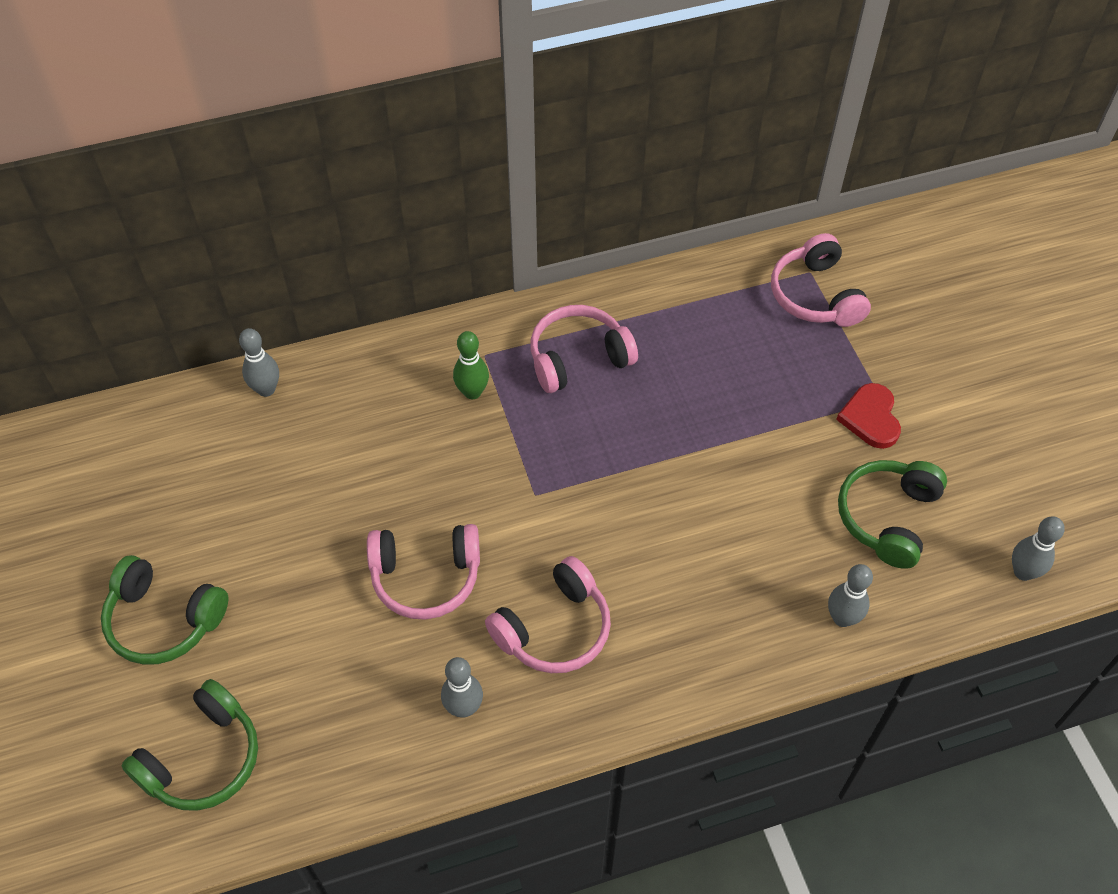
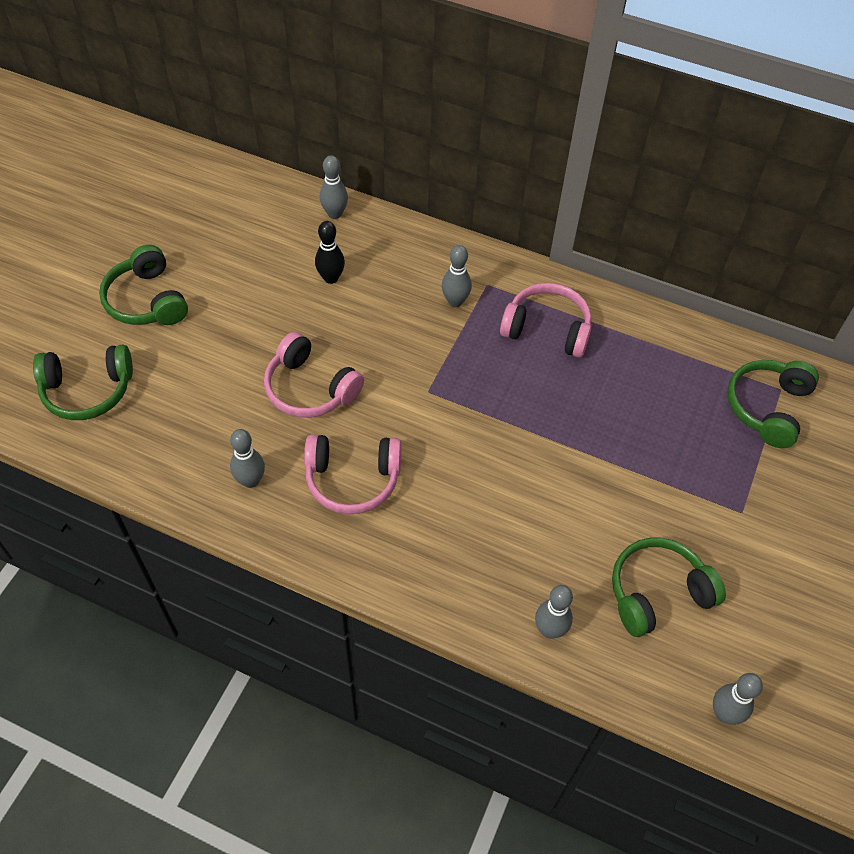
camera: 40 degrees right, 0 degrees up
green bowling pin [453,331,489,399] -> grey bowling pin [442,245,472,307]
pink headphones [771,233,871,327] -> green headphones [727,360,819,448]
red heart [836,383,901,449] -> none
none -> black bowling pin [315,221,345,284]

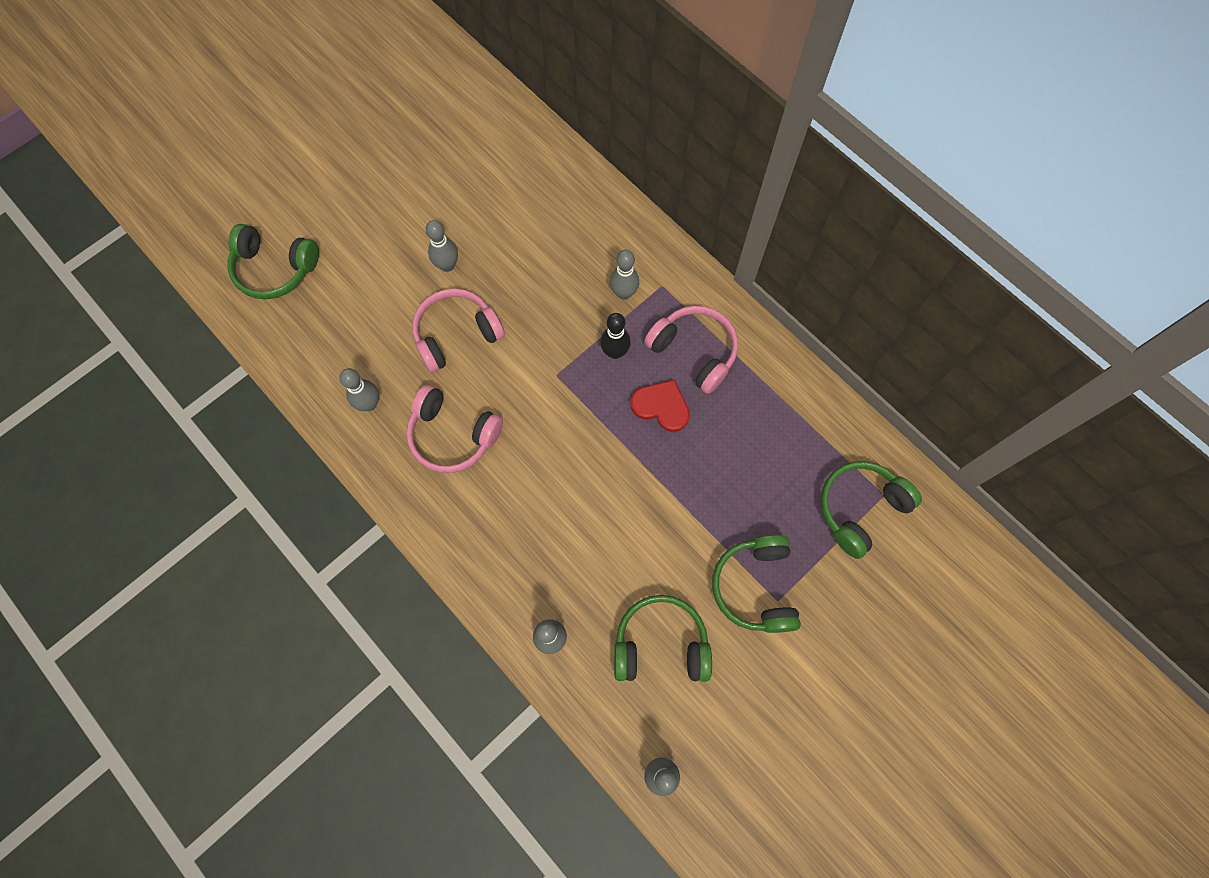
camera: 25 degrees right, 15 degrees up
green headphones [99,245,188,325] -> green headphones moved to [712,535,801,633]
pink headphones [264,332,364,418] -> pink headphones turned 90 degrees clockwise [412,288,505,373]
black bowling pin [315,221,345,284] -> black bowling pin moved to [600,313,631,359]
grey bowling pin [320,155,348,219] -> grey bowling pin moved to [426,220,458,272]
none -> red heart [630,379,690,432]

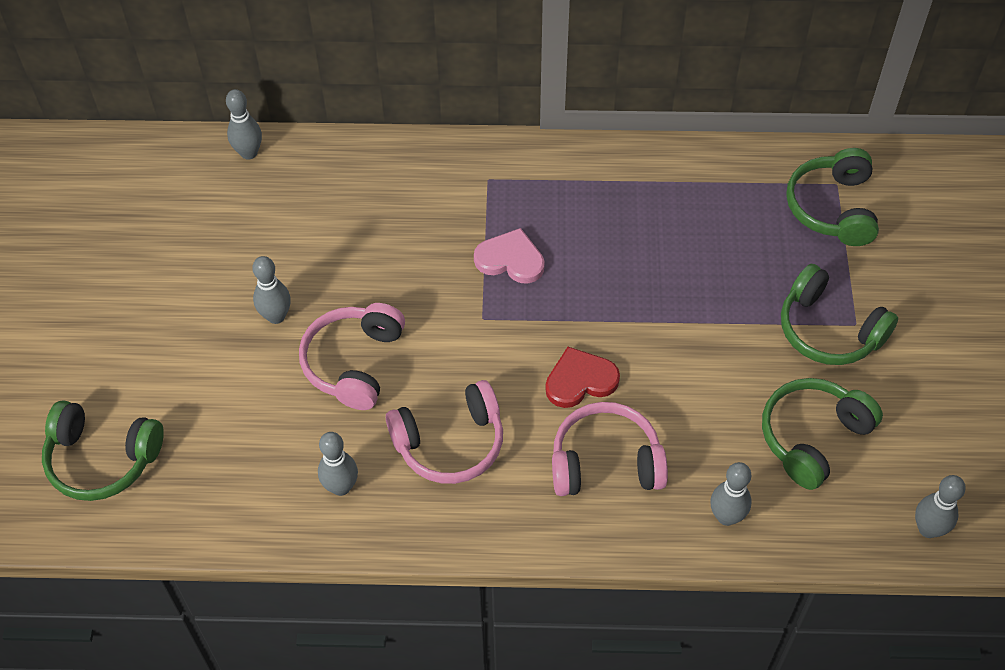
camera: 45 degrees left, 15 degrees down
green headphones [227,224,319,299] -> green headphones turned 45 degrees clockwise [42,400,164,501]
black bowling pin [600,313,631,359] -> pink heart [474,228,545,284]
grey bowling pin [610,250,639,300] -> grey bowling pin moved to [226,89,262,160]
red heart [630,379,690,432] -> red heart moved to [545,347,620,408]
pink headphones [644,306,738,394] -> pink headphones moved to [552,402,668,496]

